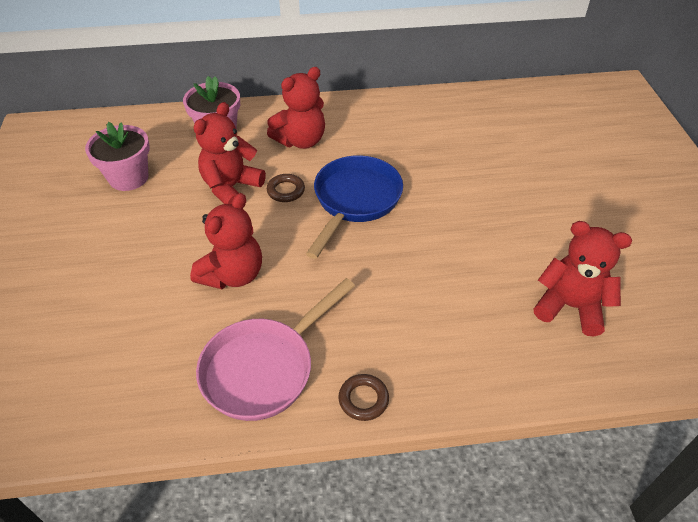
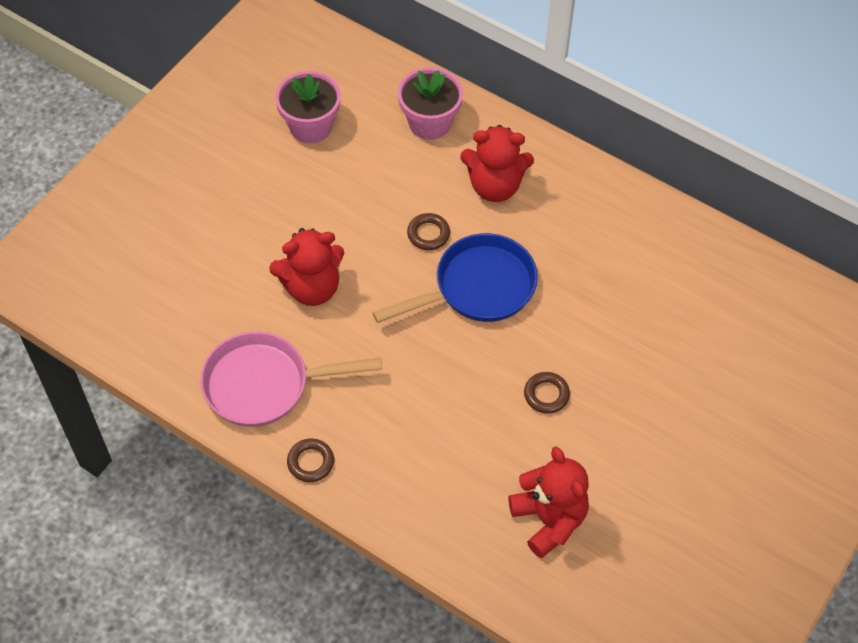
camera: 40 degrees right, 10 degrees up
red teddy bear [194,102,266,204] -> none
none -> brown ring [524,372,570,414]

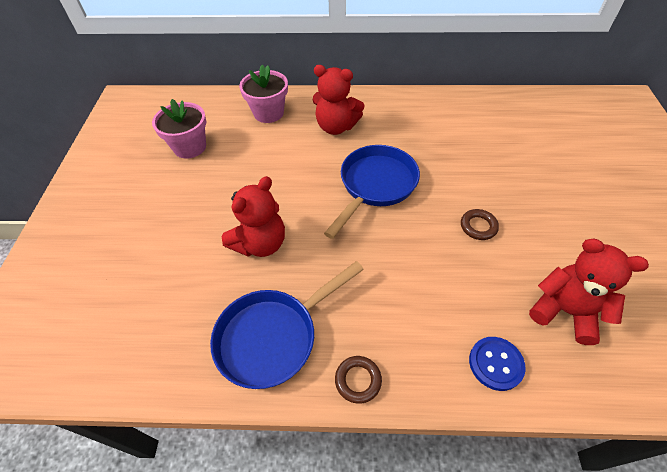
camera: 30 degrees left, 5 degrees down
pink pan [200,332,382,427] -> blue pan [210,261,364,389]
brown ring [407,213,450,250] -> none
red teddy bear [460,125,534,202] -> red teddy bear turned 45 degrees clockwise [313,65,365,135]
none -> blue button [469,337,526,391]

